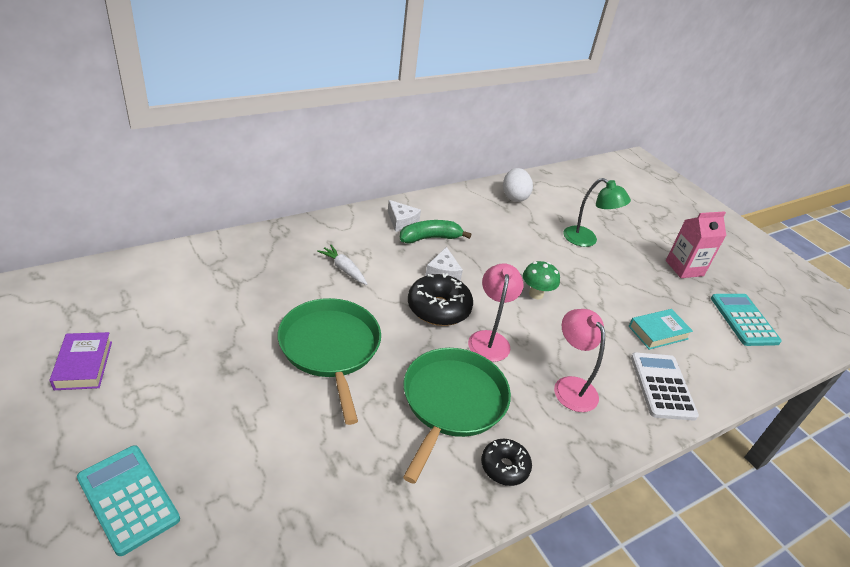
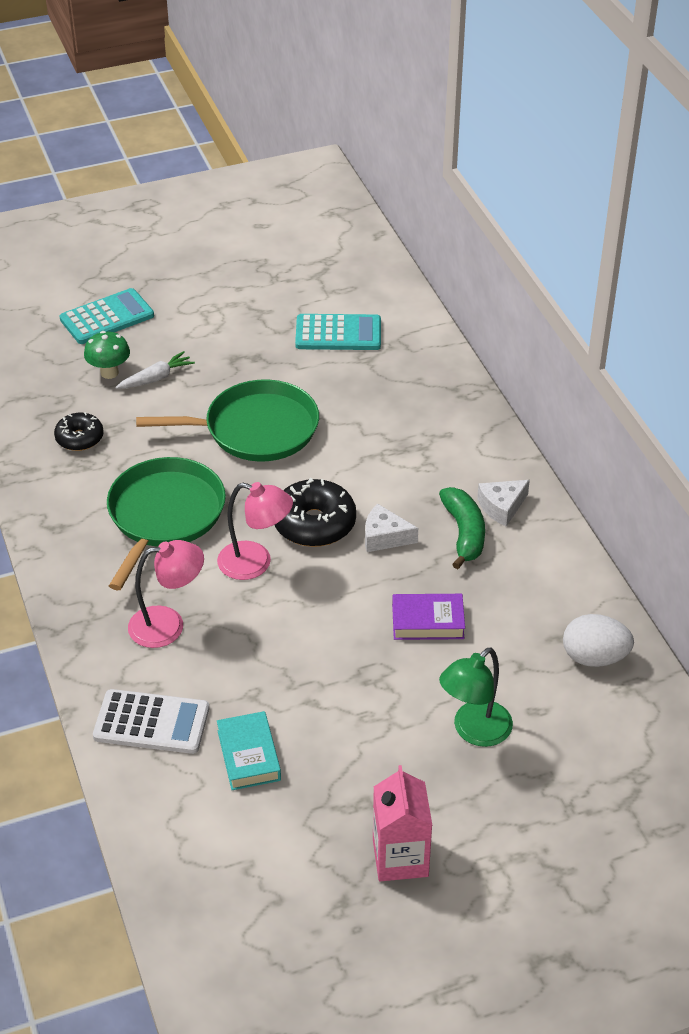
camera: 105 degrees right, 5 degrees up
purple book [49,332,112,390] -> purple book moved to [392,594,465,640]
white carrot [317,245,367,285] -> white carrot moved to [115,351,195,389]
green pan [403,348,511,484] -> green pan turned 105 degrees counterclockwise [107,457,226,590]
black donut [481,439,532,486] -> black donut moved to [54,412,104,451]
green mushroom [523,261,560,299] -> green mushroom moved to [84,331,130,379]
turquoise calculator [711,294,782,346] -> turquoise calculator moved to [295,314,381,350]

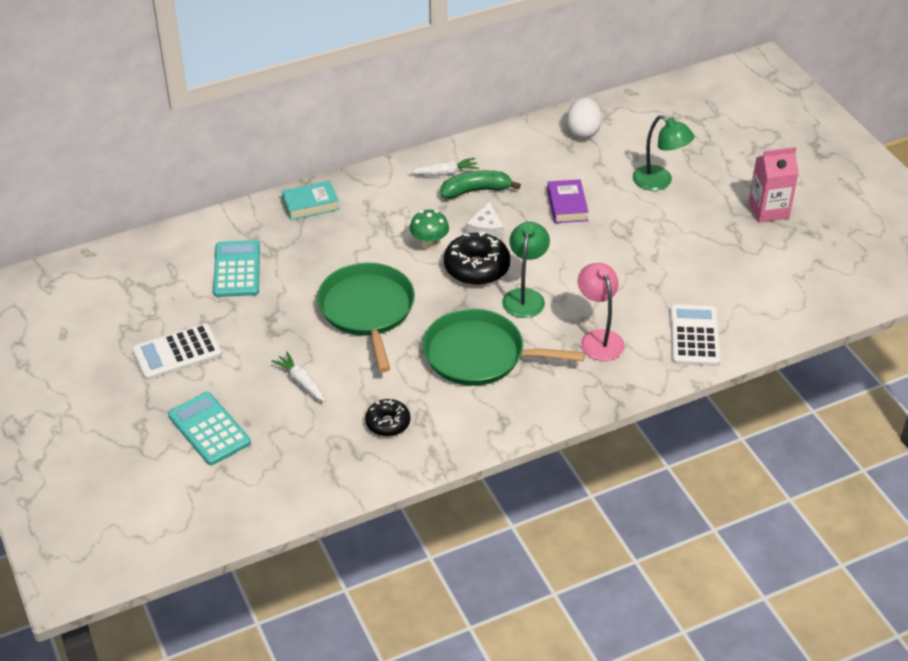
camera: 95 degrees left, 0 degrees up
green mushroom [84,331,130,379] -> green mushroom moved to [410,210,449,250]
pink lamp [217,482,293,580] -> green lamp [502,222,550,318]
turquoise book [217,711,281,790] -> turquoise book moved to [282,180,340,220]
white cheese [477,480,530,526] -> white carrot [410,158,479,176]
none -> white calculator [132,324,222,380]

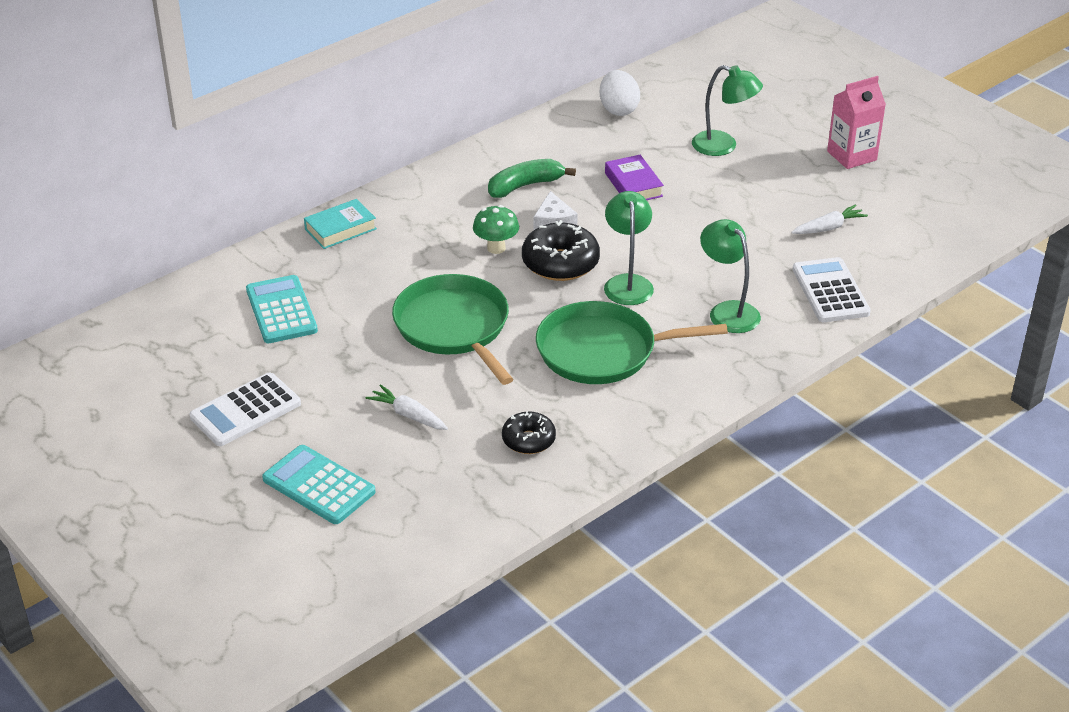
camera: 15 degrees left, 5 degrees down
white carrot [410,158,479,176] -> white carrot moved to [791,204,868,234]
pink lamp [578,263,624,361] -> green lamp [700,219,761,333]

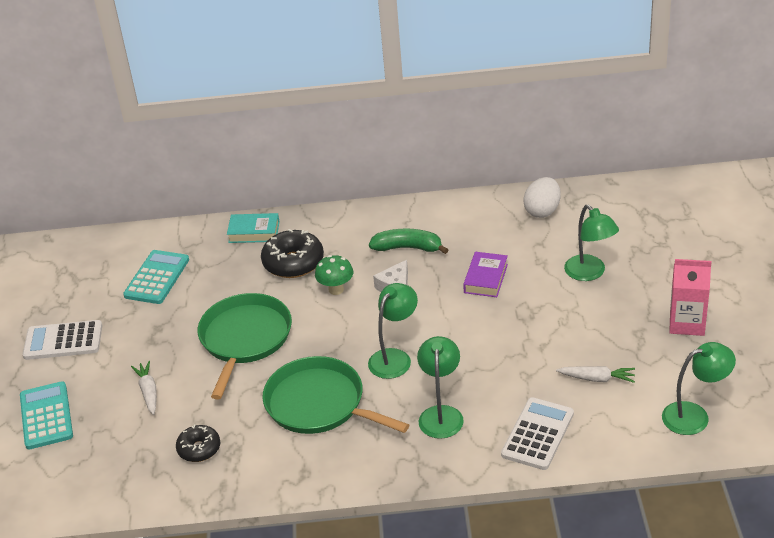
camera: 40 degrees right, 0 degrees up
black donut [522,220,600,281] -> black donut moved to [261,229,324,278]
none -> green lamp [662,342,736,435]

